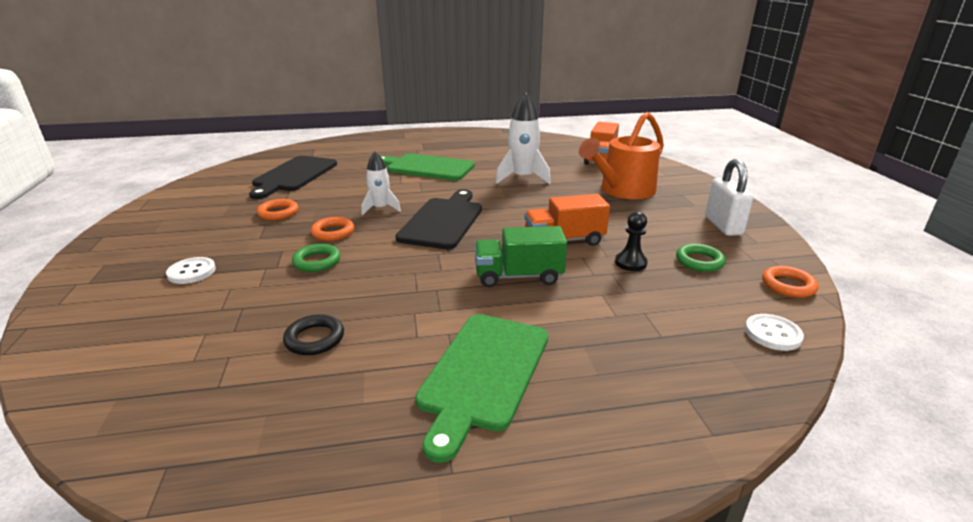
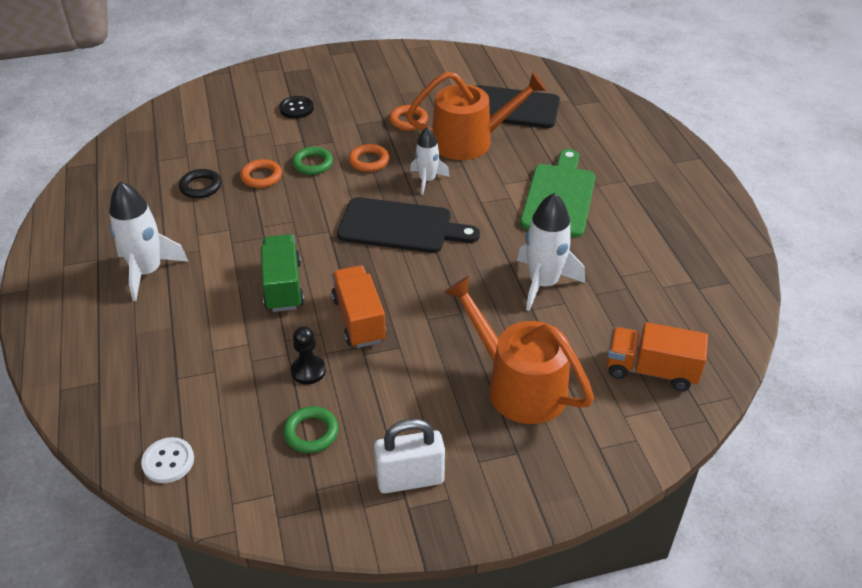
camera: 85 degrees right, 15 degrees up
white button [166,257,216,284] -> black button [279,96,314,119]
green cutting board [415,314,548,463] -> white rocket [109,181,189,301]
orange ring [762,266,818,298] -> orange ring moved to [240,159,282,188]
none -> orange watering can [406,71,547,160]

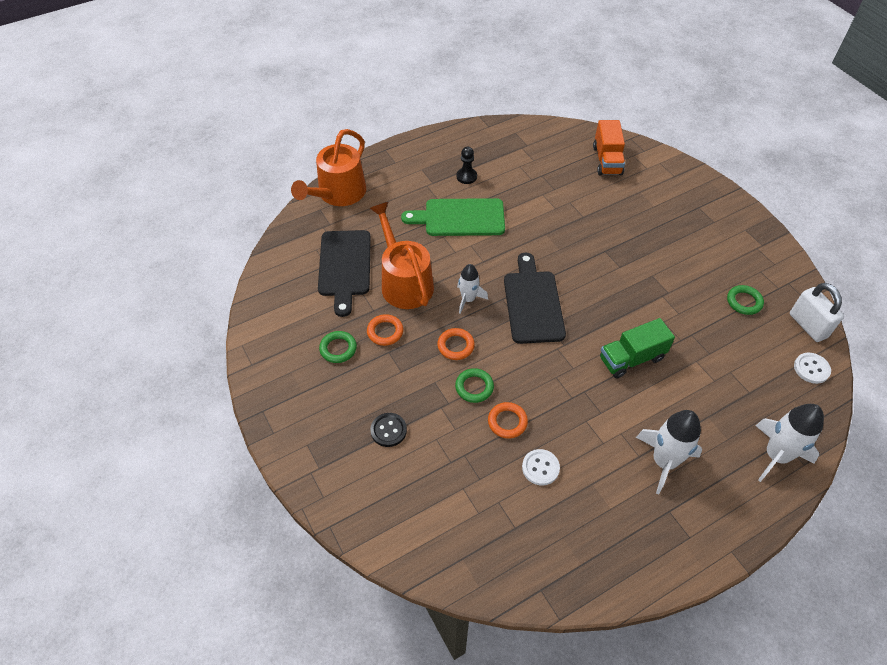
camera: 105 degrees left, 10 degrees up
black ring [179,169,222,198] -> white button [522,449,560,485]
black pawn [291,326,326,385] -> black pawn moved to [456,147,477,184]
orange truck [331,265,387,348] -> none
white padlock [374,419,445,494] -> white padlock moved to [790,283,844,342]
orange watering can [444,276,594,424] -> orange watering can moved to [291,129,366,206]
white rocket [517,193,585,311] -> white rocket moved to [755,404,824,482]
none -> green ring [319,331,357,363]

